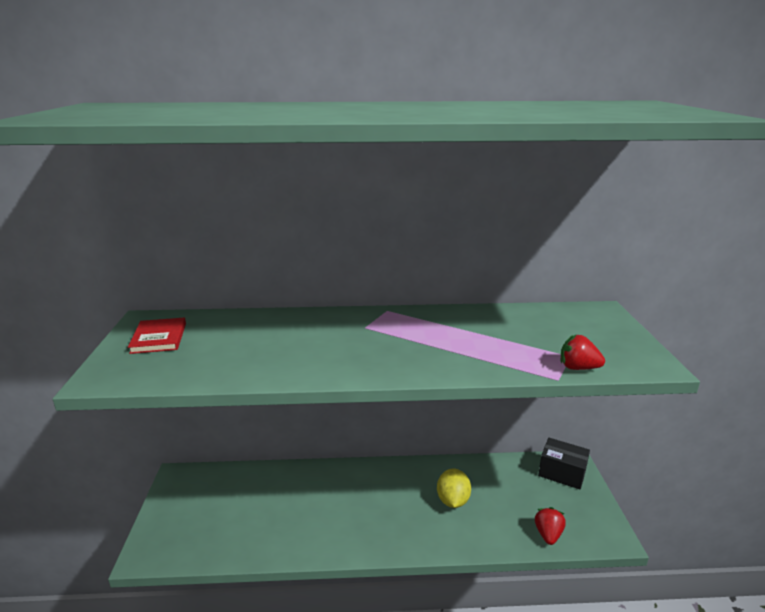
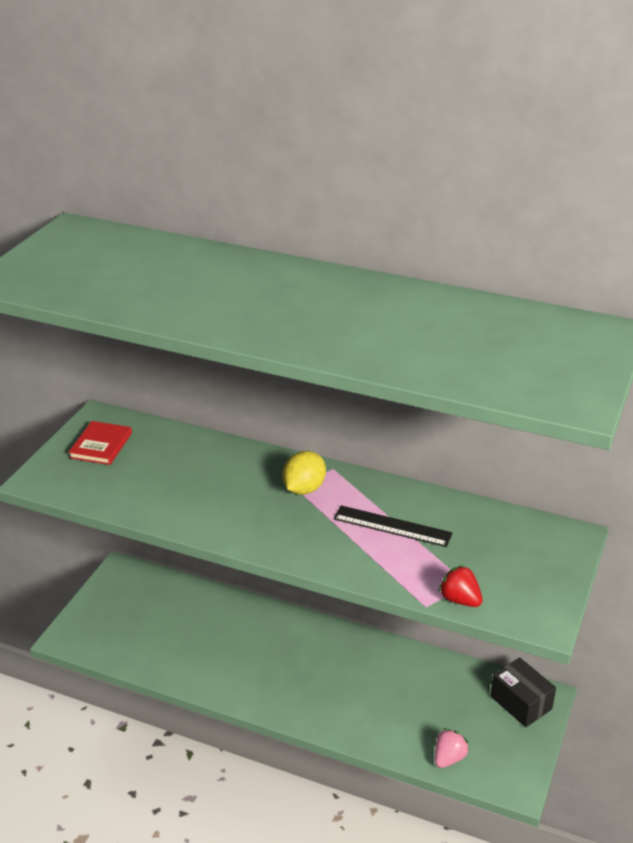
camera: 25 degrees right, 10 degrees up
yellow lemon [437,468,471,508] -> yellow lemon moved to [282,451,326,495]
red strawberry [535,507,566,545] -> pink strawberry [435,728,469,768]
none -> black ruler [333,505,453,547]

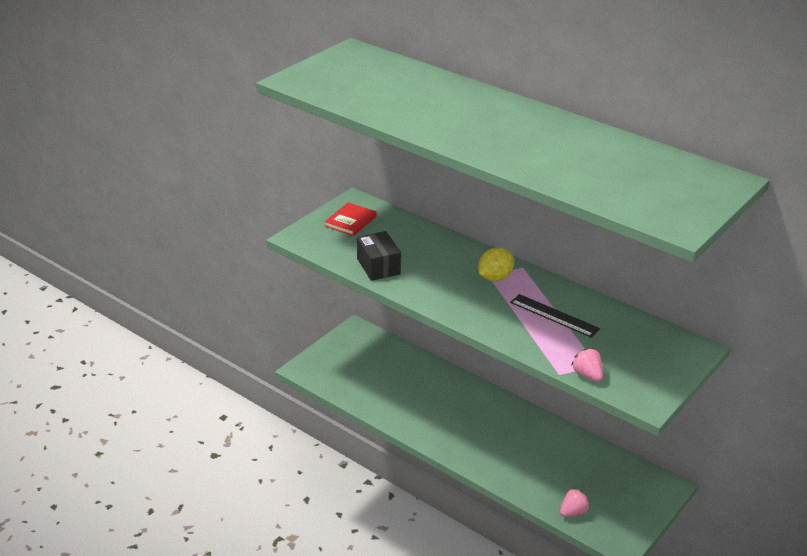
camera: 15 degrees right, 0 degrees up
red strawberry [438,565,482,607] -> pink strawberry [571,348,603,381]
black box [490,657,556,727] -> black box moved to [357,231,401,281]

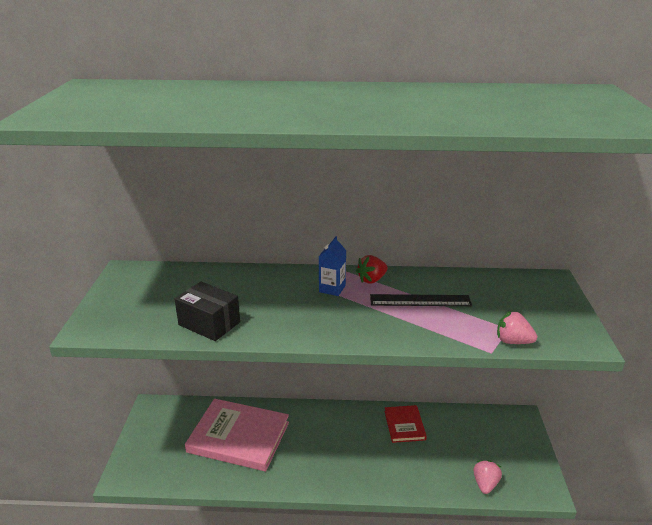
camera: 35 degrees left, 5 degrees down
red book [325,202,376,236] -> red book moved to [384,405,427,443]
yellow lemon [478,248,514,281] -> blue carton [319,236,346,296]
none -> pink book [185,399,289,471]
none -> red strawberry [356,255,388,284]

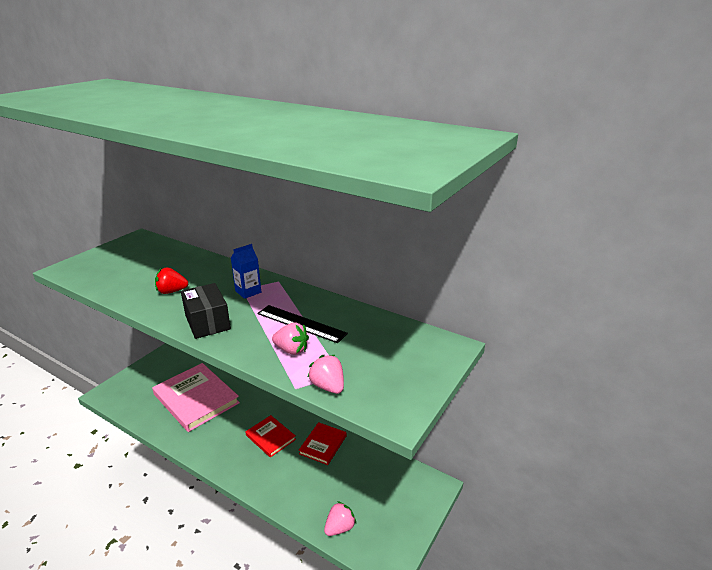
camera: 30 degrees right, 0 degrees up
black box [175,282,240,341] -> black box moved to [181,283,231,339]
red strawberry [356,255,388,284] -> red strawberry moved to [155,267,188,294]
none -> red book [245,415,296,457]
none -> pink strawberry [272,322,309,355]

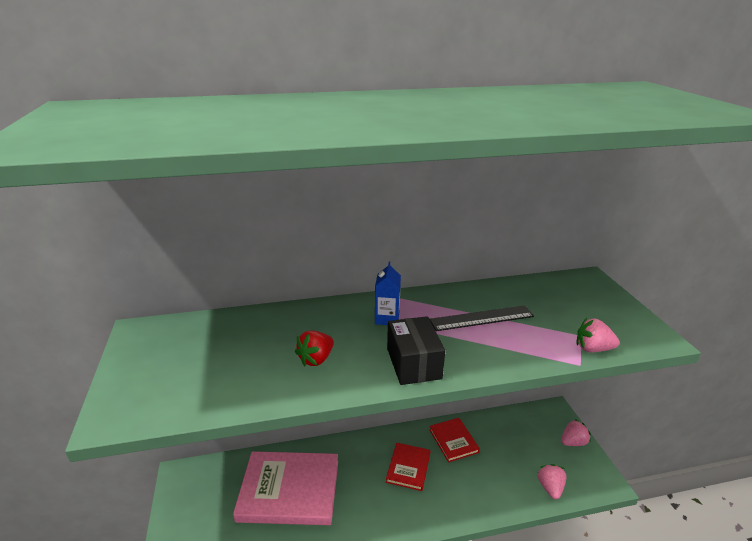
camera: 45 degrees left, 0 degrees up
black box [181,283,231,339] -> black box turned 60 degrees clockwise [387,316,445,385]
red book [245,415,296,457] -> red book turned 75 degrees counterclockwise [386,443,430,491]
pink strawberry [272,322,309,355] -> pink strawberry moved to [561,419,591,446]

